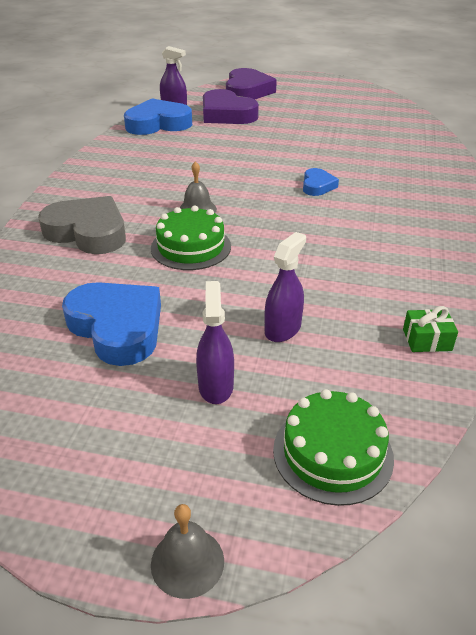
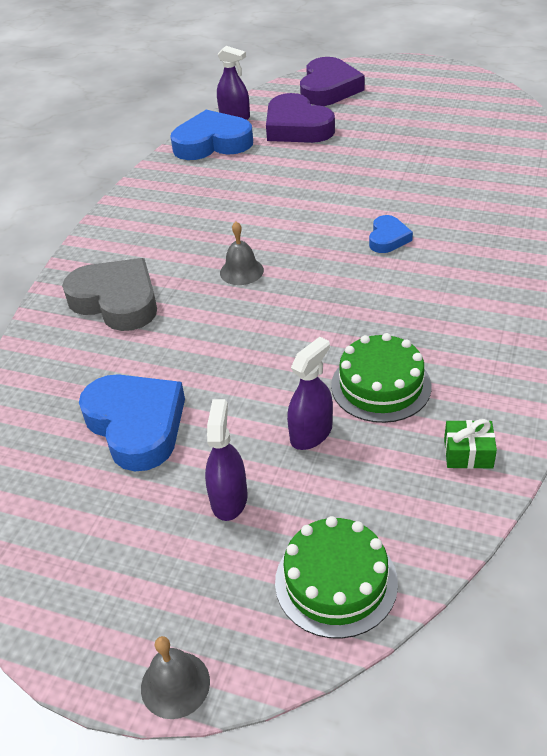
camera: 10 degrees right, 5 degrees up
green cake [151,205,231,270] -> green cake moved to [331,333,431,423]

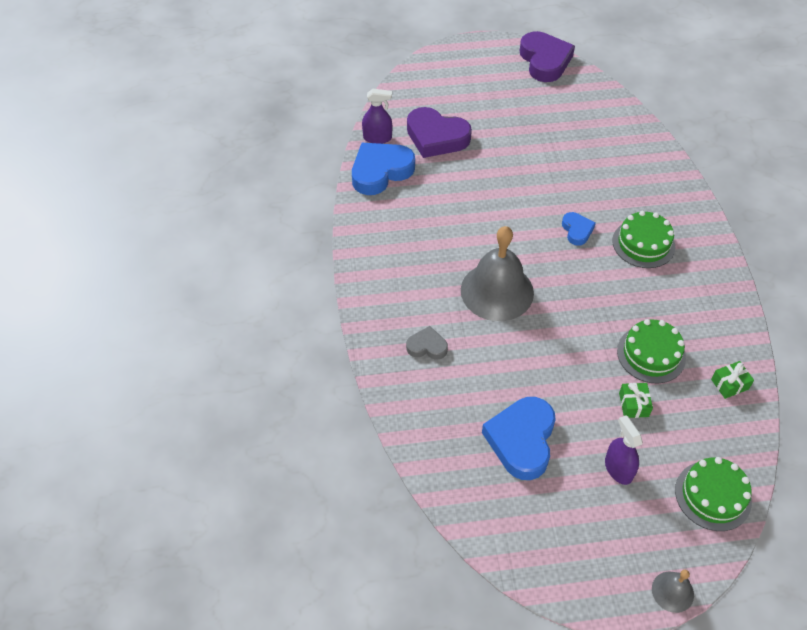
camera: 30 degrees left, 10 degrees up
grey heart [62,258,157,331] -> grey heart [406,326,448,360], size x0.52
blue heart [79,374,185,471] -> blue heart turned 105 degrees counterclockwise [482,397,556,480]
grey bell [220,222,264,285] -> grey bell [461,226,534,321], size x2.16
purple spray bottle [287,337,333,450] -> green gift [619,383,653,418]
purple heart [300,57,365,106] -> purple heart moved to [520,31,575,82]
none -> green cake [612,211,675,268]

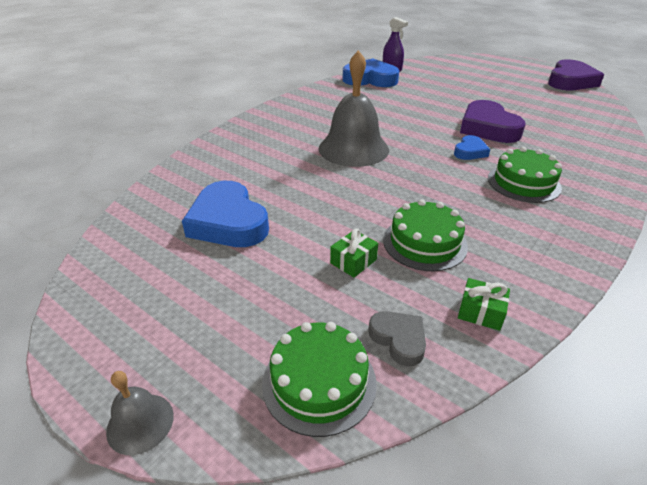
camera: 45 degrees right, 15 degrees down
grey heart [406,326,448,360] -> grey heart moved to [368,311,426,366]
purple heart [407,107,472,158] -> purple heart moved to [460,100,526,143]
blue heart [482,397,556,480] -> blue heart turned 90 degrees counterclockwise [182,181,269,247]
purple spray bottle [605,415,643,485] -> none

